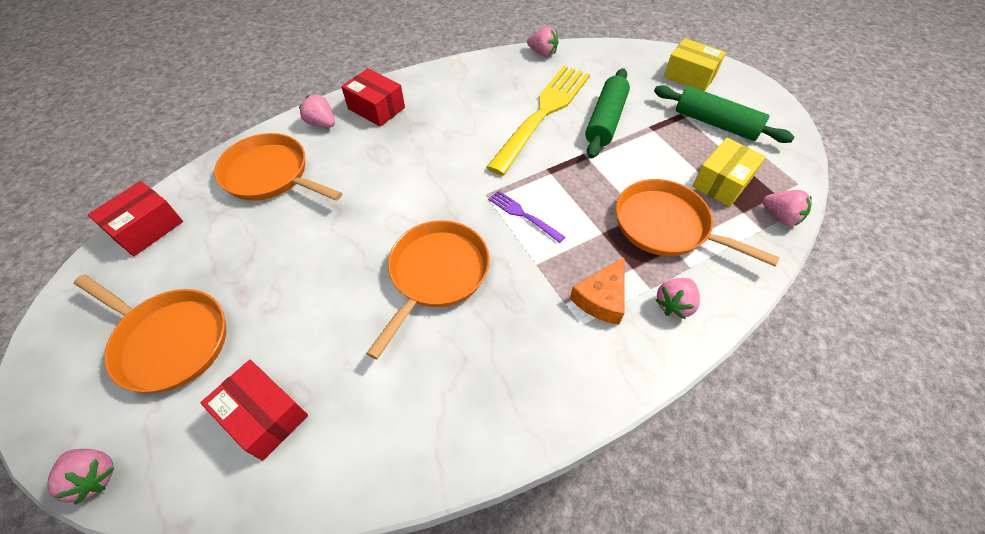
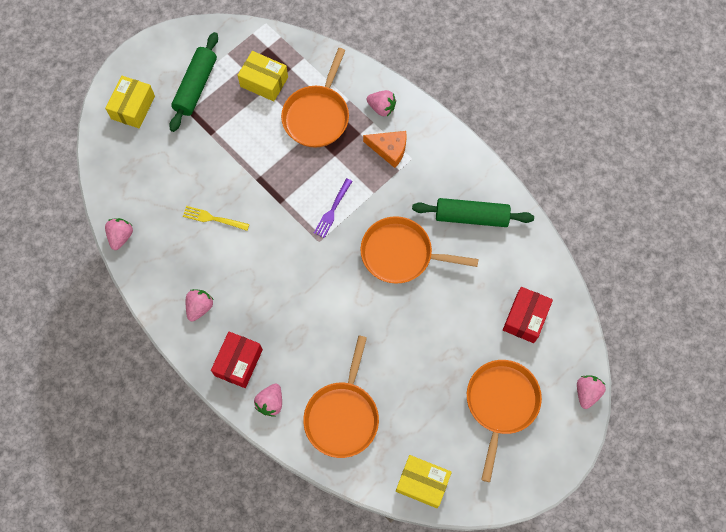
camera: 105 degrees left, 15 degrees up
red box [88,181,183,256] -> yellow box [396,455,452,508]
yellow fork [486,66,590,176] -> yellow fork [183,206,249,231], size x0.43
green rolling pin [585,68,630,159] -> green rolling pin moved to [412,198,534,227]
pink strawberry [763,190,812,226] -> pink strawberry moved to [186,289,214,321]

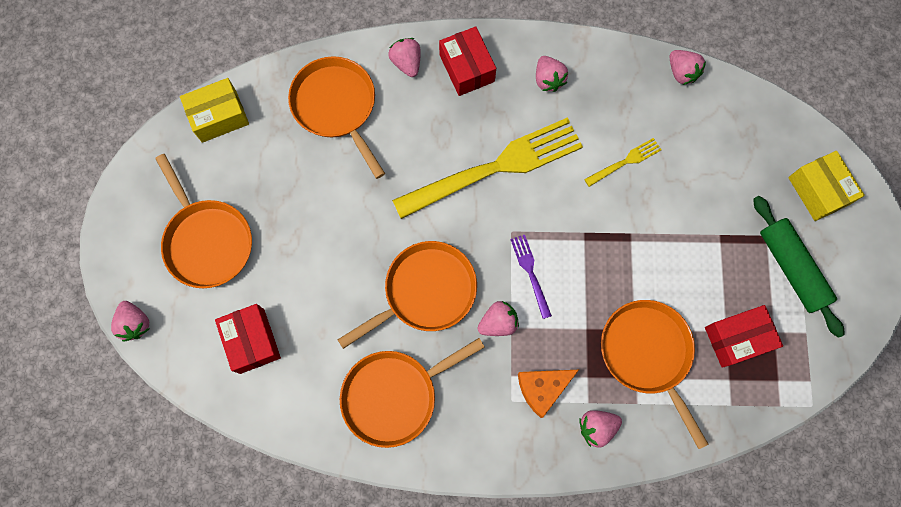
camera: 135 degrees right, 5 degrees up
yellow box [238,51,288,101] -> red box [705,305,783,368]
green rolling pin [412,198,534,227] -> orange pan [340,338,485,448]
none -> yellow fork [392,117,583,219]
none -> pink strawberry [478,301,519,336]

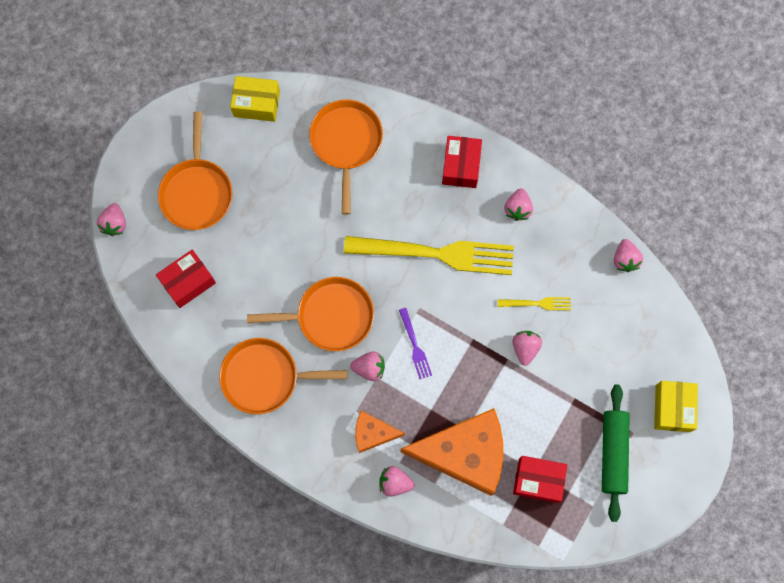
camera: 30 degrees right, 0 degrees up
red box [215,304,281,374] -> red box turned 45 degrees clockwise [156,250,216,308]
pink strawberry [388,38,421,77] -> pink strawberry moved to [513,331,542,366]
purple fork [510,235,552,319] -> purple fork turned 150 degrees clockwise [399,308,432,379]
orange pan [601,300,708,449] -> orange cheese [401,408,503,496]

